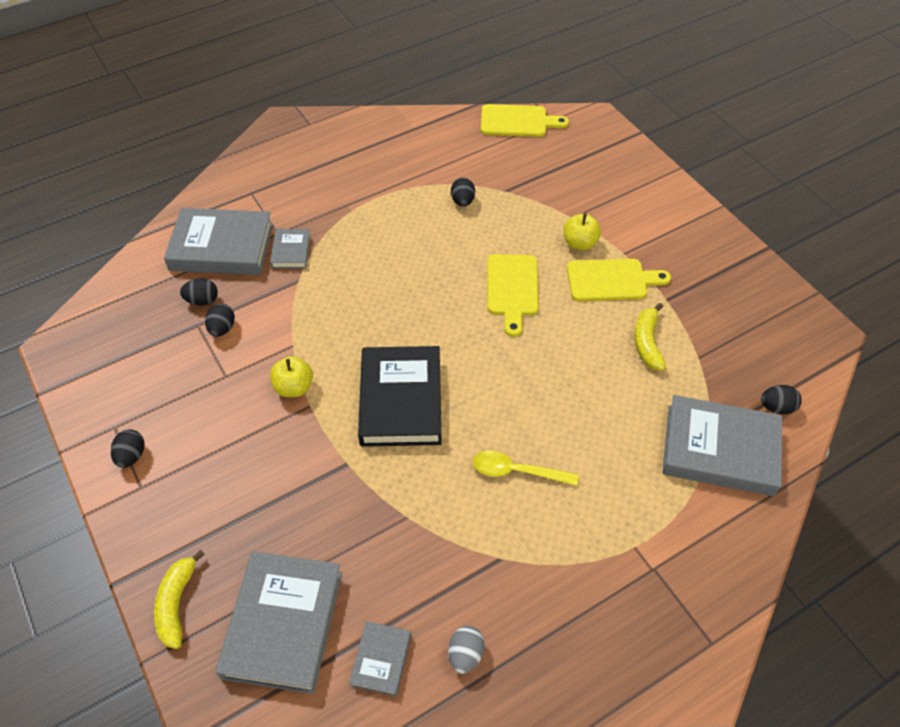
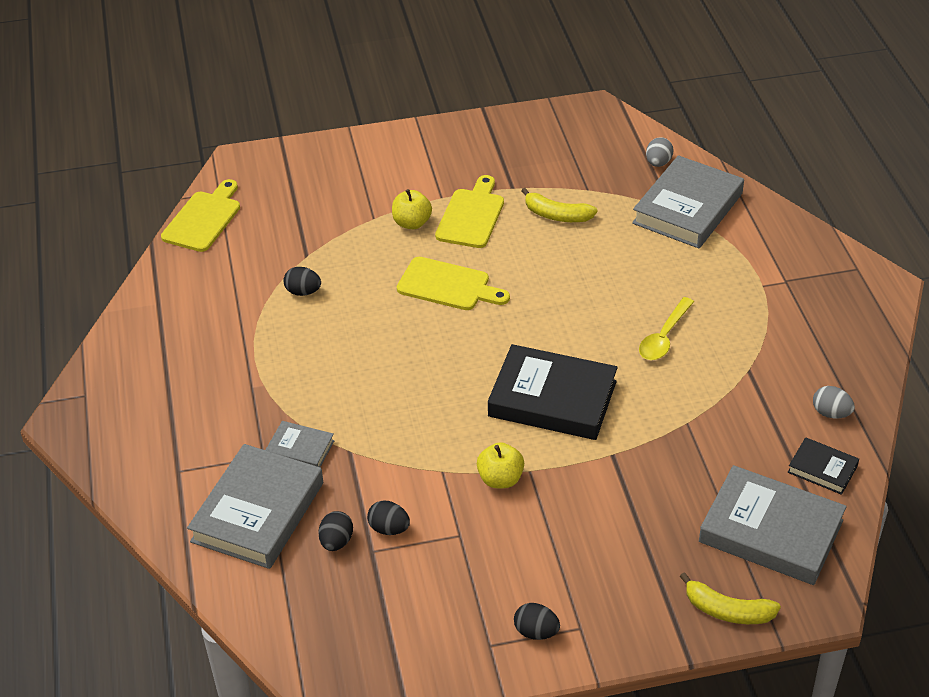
camera: 70 degrees left, 10 degrees down
grey book [349,621,411,696] -> black book [788,437,859,495]
black egg [761,385,802,414] -> grey egg [646,137,673,167]

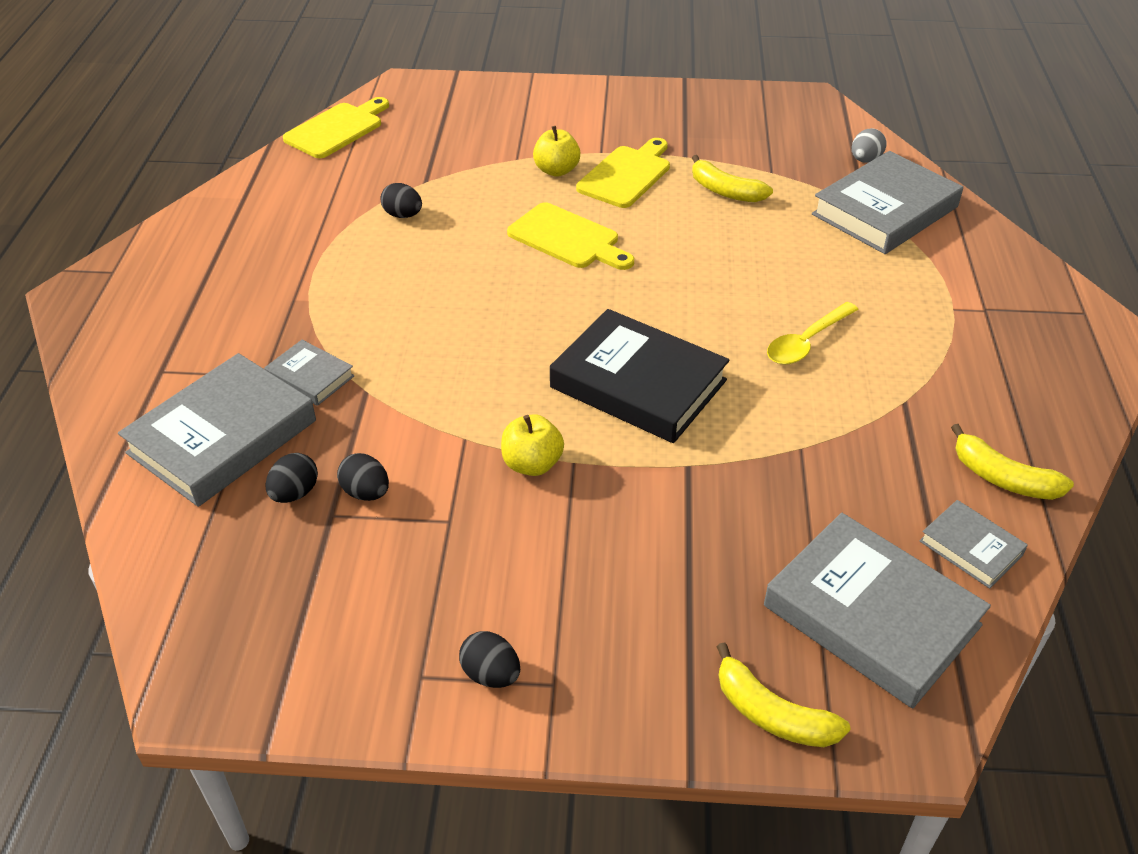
camera: 15 degrees right, 0 degrees up
black book [788,437,859,495] -> grey book [919,500,1028,589]
grey egg [813,386,855,418] -> yellow banana [951,424,1074,500]

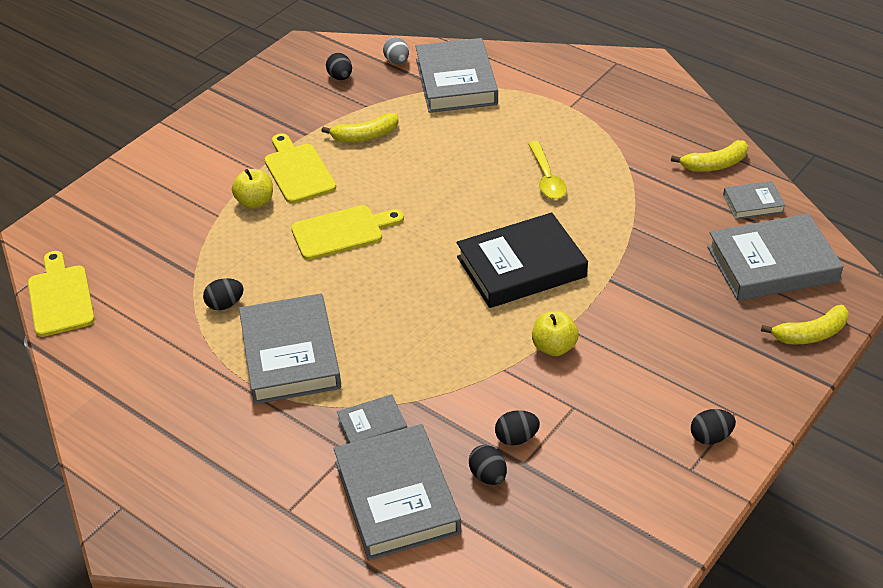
camera: 55 degrees left, 0 degrees up
none -> grey book [239,293,341,404]
none -> black egg [326,53,352,80]

